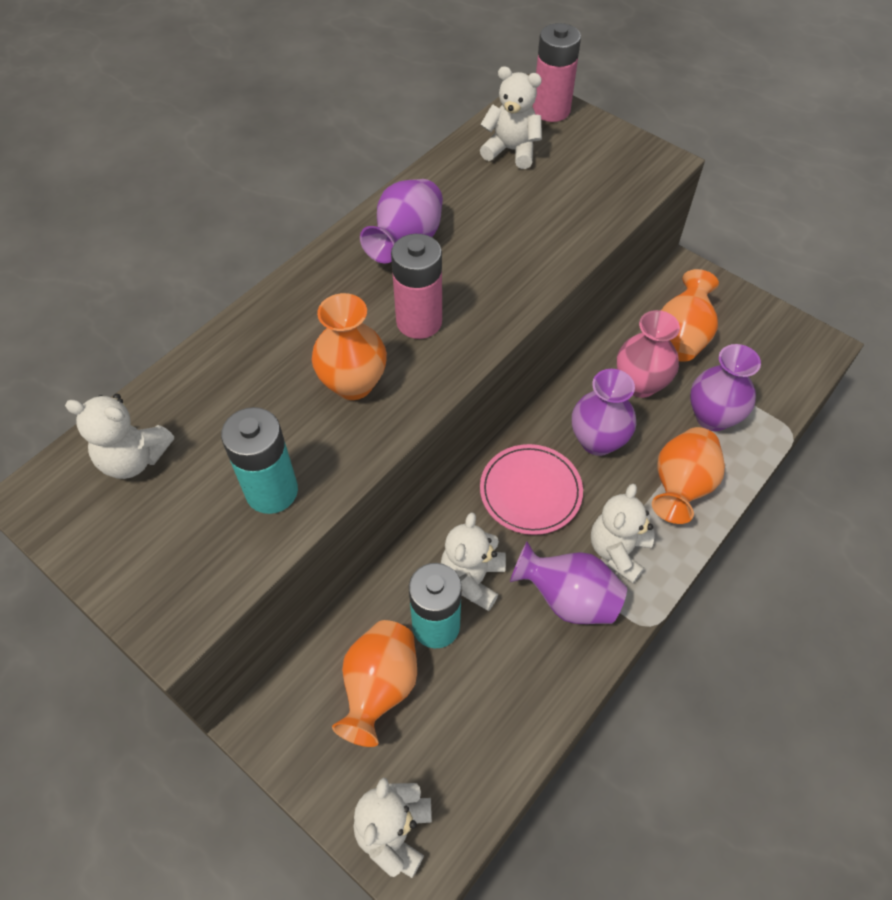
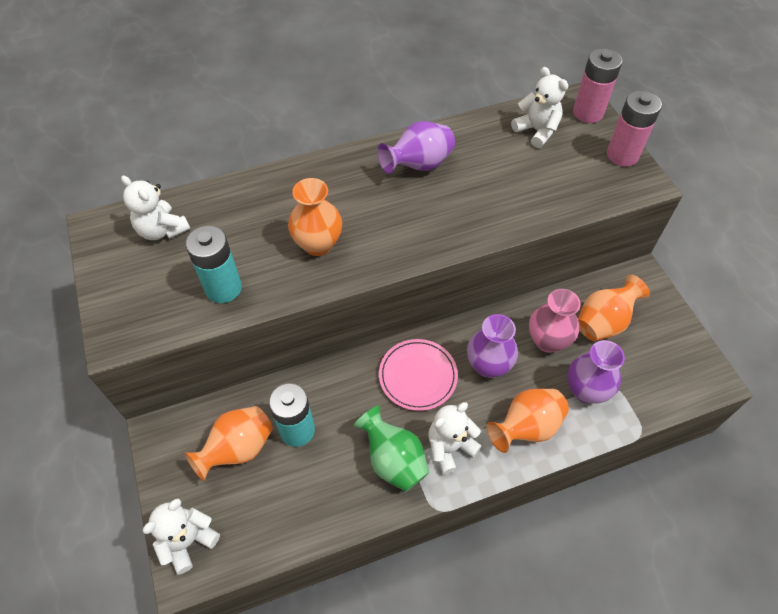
camera: 30 degrees right, 0 degrees up
pink battery [391,234,442,339] -> pink battery moved to [607,91,662,167]
white teddy bear [441,512,506,611] -> none
purple vase [510,542,627,624] -> green vase [353,405,429,492]

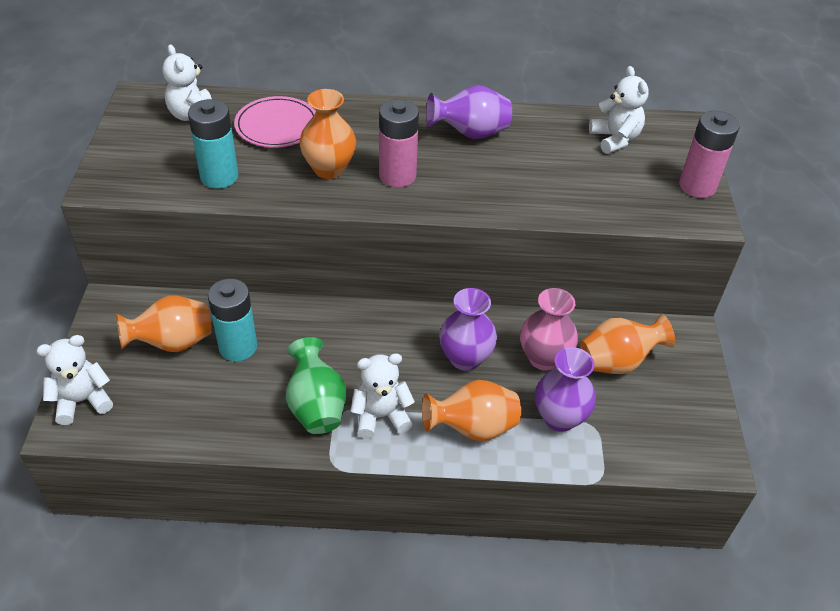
camera: 20 degrees right, 10 degrees down
pink plate [379,339,458,411] -> pink plate moved to [234,96,316,148]
pink battery [573,48,622,123] -> pink battery moved to [379,99,419,187]

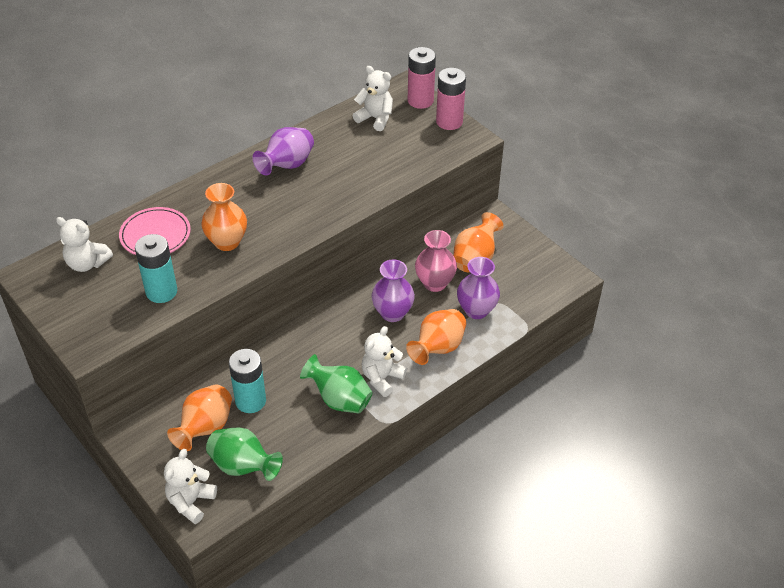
camera: 40 degrees left, 0 degrees up
pink battery [379,99,419,187] -> pink battery moved to [408,47,436,109]
none -> green vase [206,427,283,481]

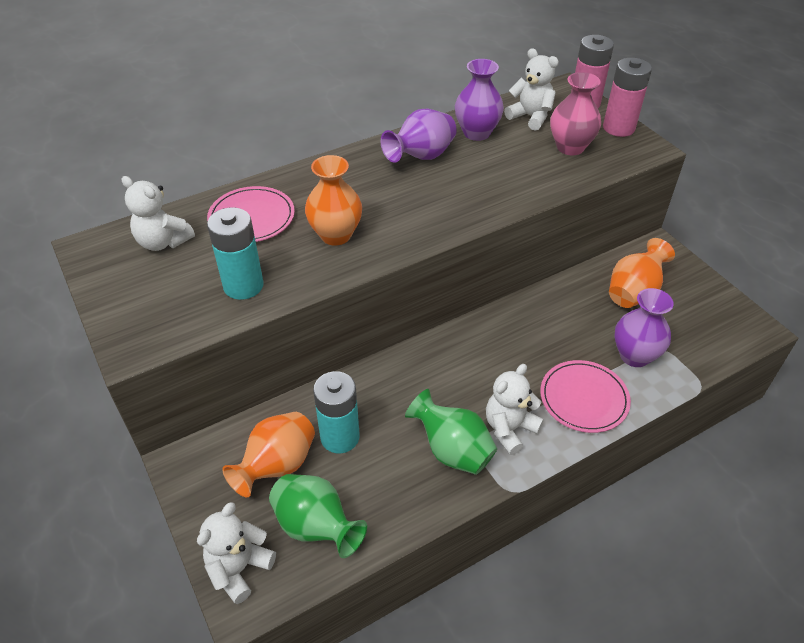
camera: 10 degrees right, 0 degrees up
purple vase [372,260,415,322] -> purple vase moved to [455,59,504,141]
orange vase [406,309,466,365] -> pink plate [540,360,631,433]
pink vase [415,230,457,292] -> pink vase moved to [550,72,601,155]

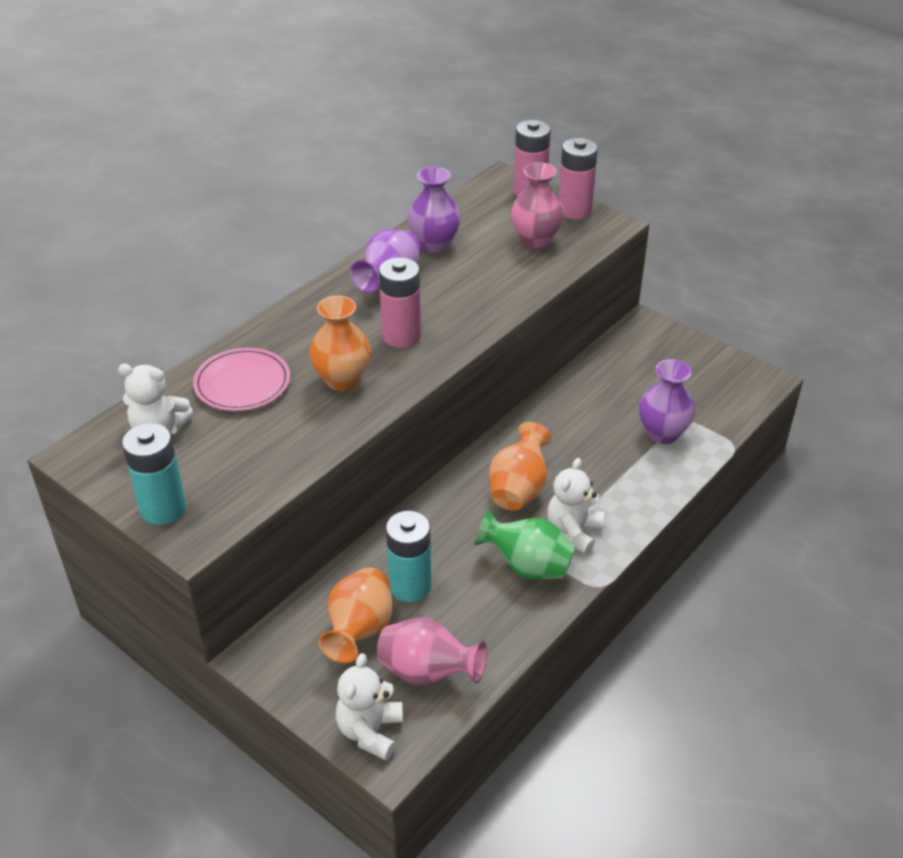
camera: 20 degrees left, 5 degrees down
turquoise battery [207,207,264,300] -> turquoise battery moved to [122,423,186,525]
green vase [269,474,367,558] -> pink vase [377,617,487,686]
white teddy bear [504,48,559,131] -> none
pink plate [540,360,631,433] -> none
orange vase [609,238,675,308] -> orange vase moved to [489,422,552,511]
none -> pink battery [379,257,421,348]

